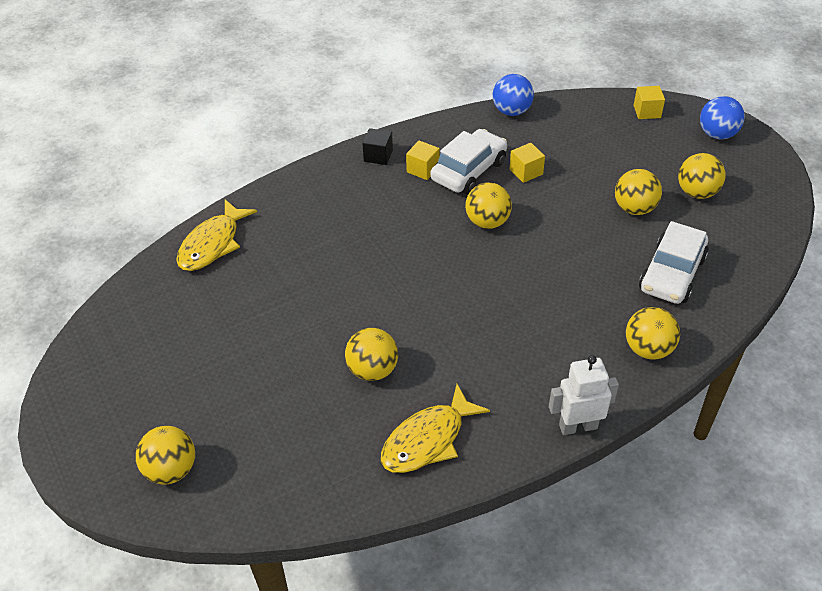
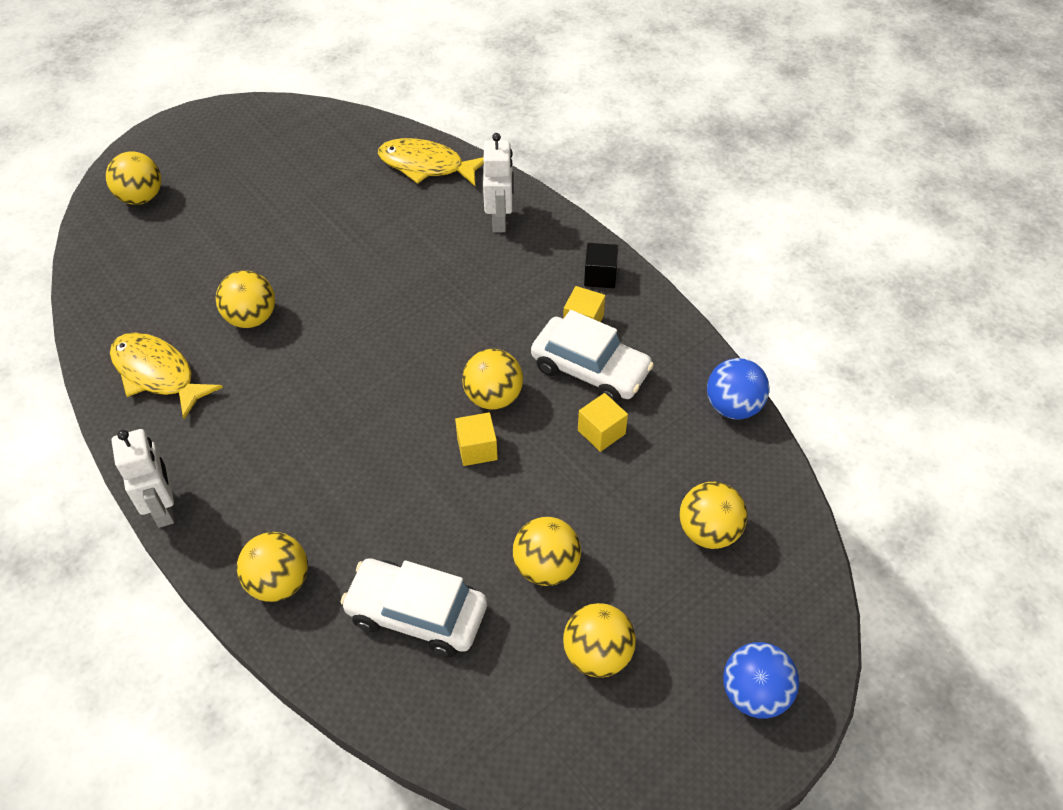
camera: 80 degrees right, 5 degrees up
yellow cube [633,86,665,119] -> yellow cube moved to [455,412,498,466]
none -> white robot [483,133,514,232]
none -> yellow ball [680,482,747,549]

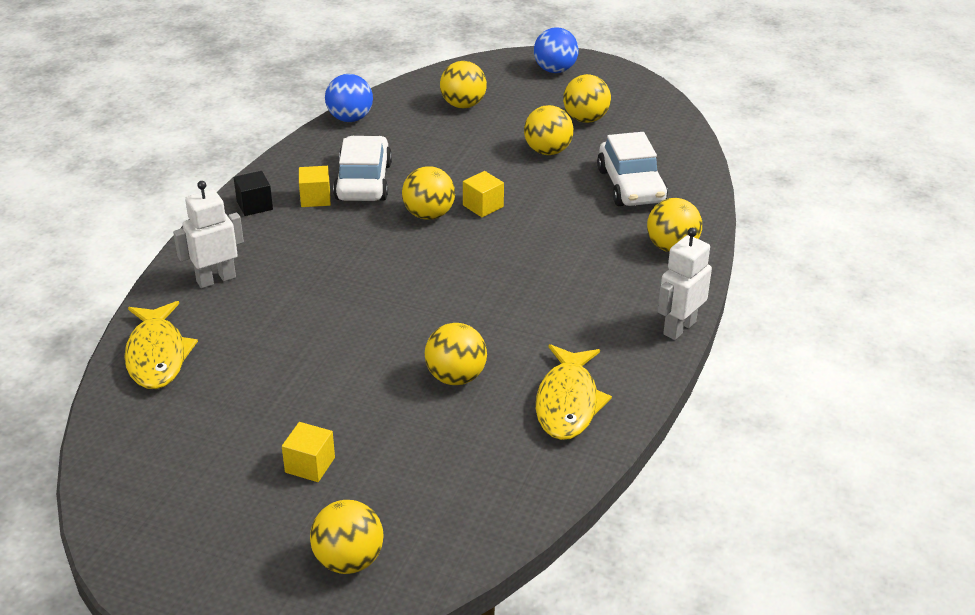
camera: 120 degrees left, 15 degrees down
yellow cube [578,393,628,452] -> yellow cube moved to [282,422,335,482]

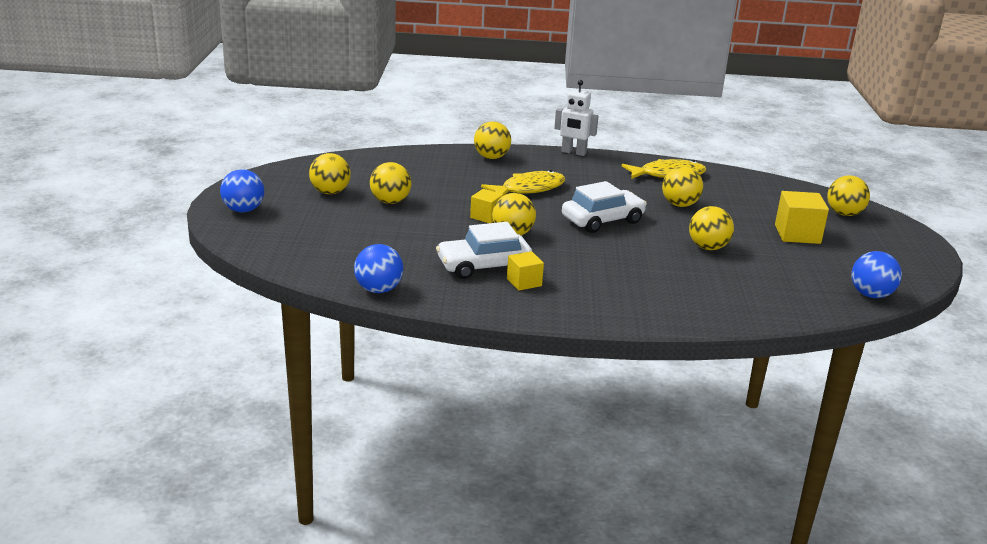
camera: 110 degrees left, 10 degrees down
yellow fish [124,301,198,389] -> yellow fish moved to [481,170,565,196]
white robot [173,181,244,288] -> none
black cube [234,171,273,216] -> none
yellow cube [282,422,335,482] -> yellow cube [775,191,829,244], size x1.62
yellow ball [440,61,487,108] -> yellow ball moved to [689,206,734,250]
white car [597,132,668,206] -> white car moved to [562,181,647,233]
none -> blue ball [852,251,902,298]

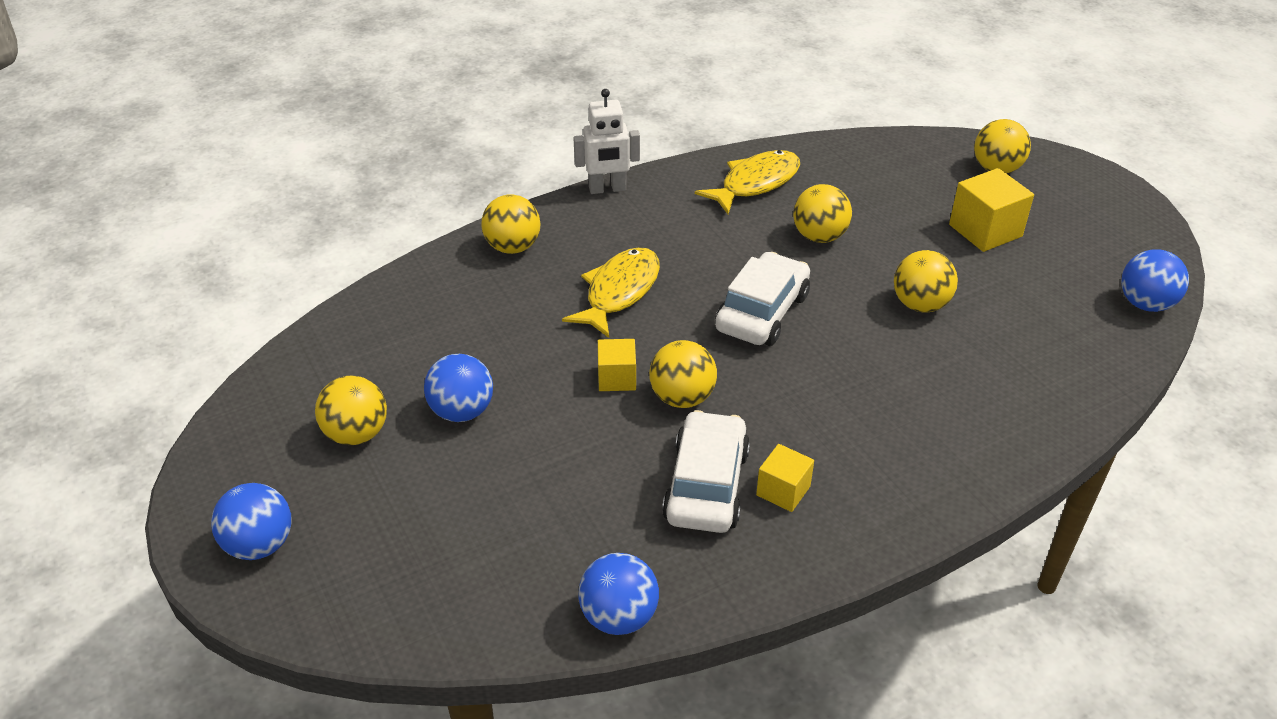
camera: 30 degrees left, 15 degrees up
yellow ball [370,162,411,204] -> blue ball [424,354,493,422]
white car [436,222,532,279] -> white car turned 150 degrees clockwise [662,410,750,533]

